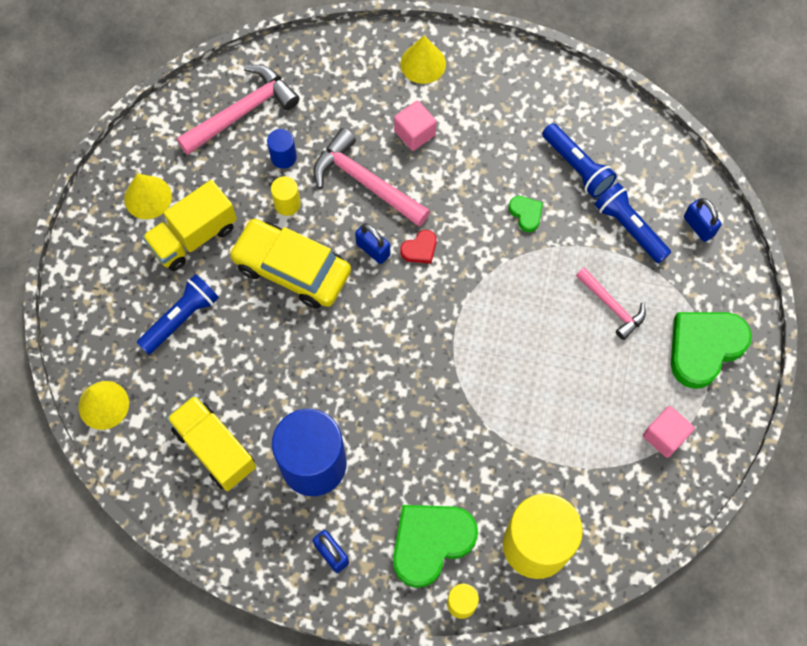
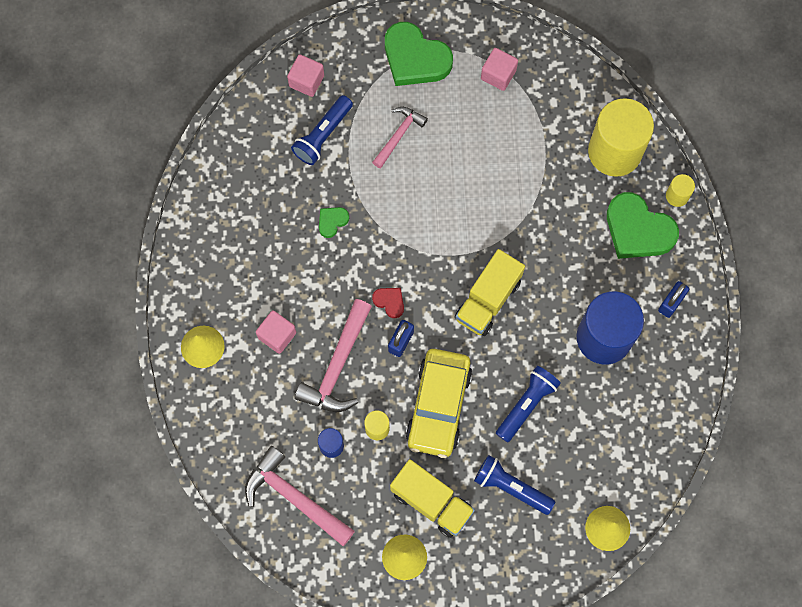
camera: 105 degrees left, 5 degrees up
yellow truck [167,395,256,491] -> yellow truck moved to [455,249,525,336]
blue flashlight [542,123,617,198] -> blue flashlight moved to [496,366,561,443]
blue padlock [684,198,722,242] -> pink cube [287,54,324,97]

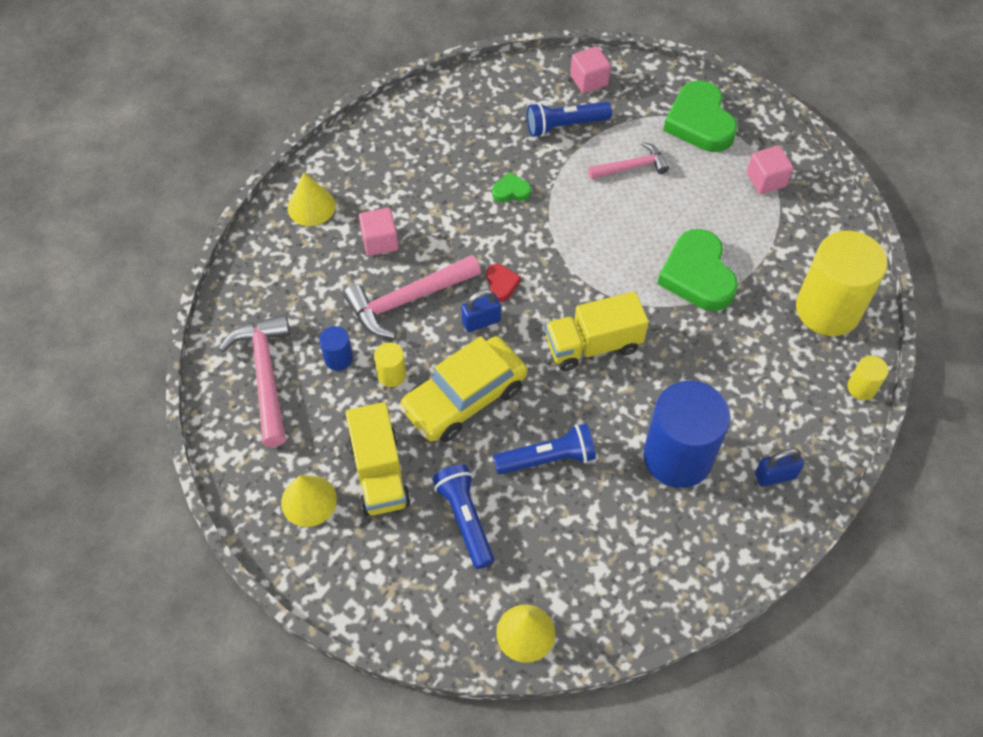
camera: 40 degrees right, 15 degrees down
green heart [607,192,679,259] -> green heart moved to [657,229,738,311]

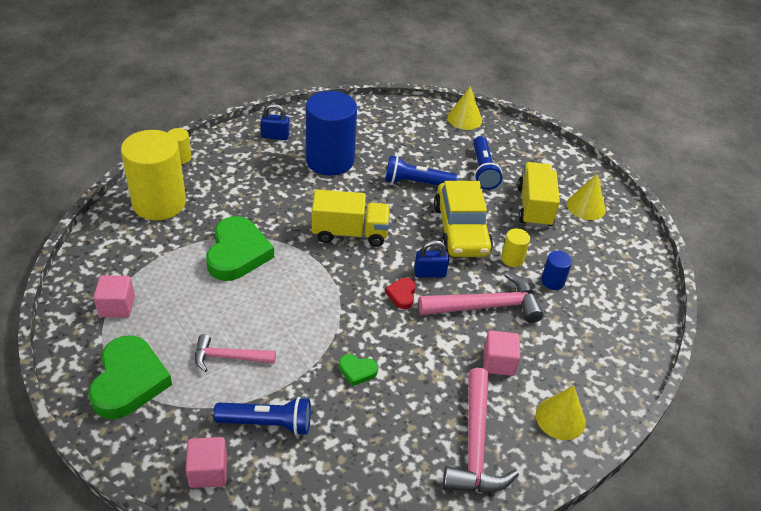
camera: 165 degrees left, 15 degrees down
pink hammer [219,314,290,447] -> pink hammer moved to [443,368,519,492]
yellow car [399,336,527,442] -> yellow car turned 105 degrees clockwise [434,181,493,257]

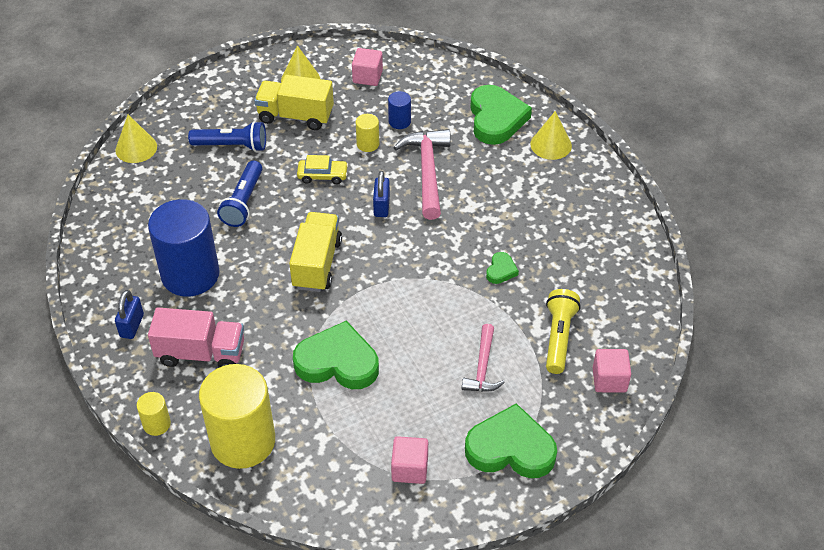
camera: 80 degrees left, 5 degrees up
blue flashlight [213,397,311,436] -> yellow flashlight [546,289,581,374]
red heart [385,278,416,309] -> none
yellow car [434,181,493,257] -> yellow car [297,155,348,184], size x0.49
pink hammer [443,368,519,492] -> none
pink cube [483,330,520,376] -> pink cube moved to [352,48,383,86]
none -> pink truck [148,307,244,368]
none -> green heart [470,85,532,145]

